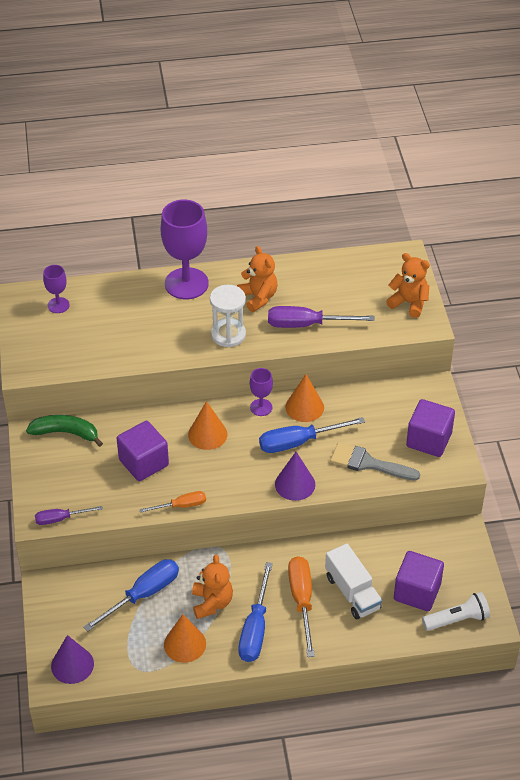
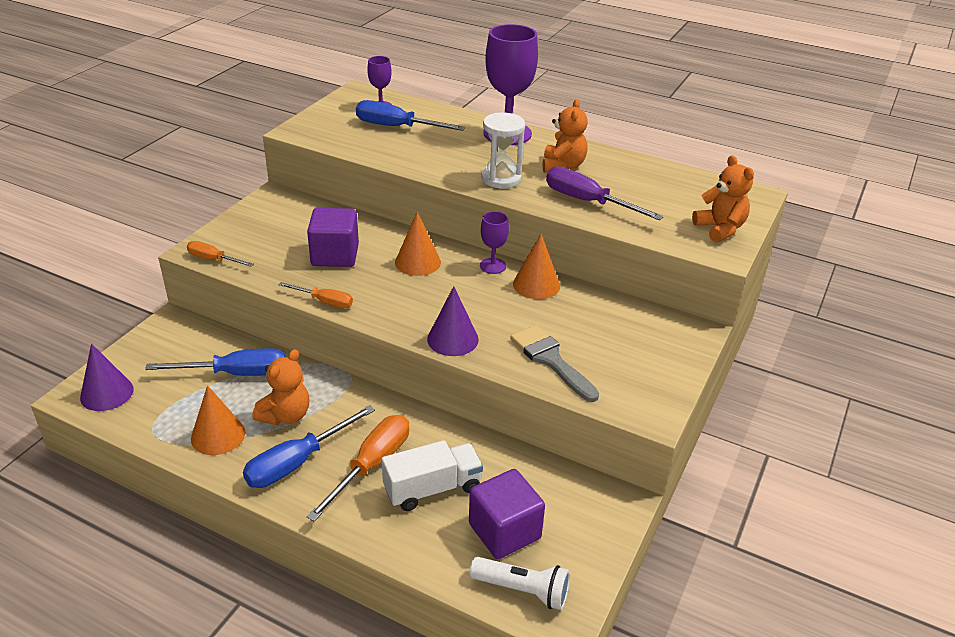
camera: 35 degrees right, 10 degrees down
green banana [26,415,103,447] -> none
purple screwdriver [35,506,103,525] -> orange screwdriver [187,241,254,267]
blue screwdriver [259,417,365,453] -> blue screwdriver moved to [356,100,465,131]
white truck [325,544,382,619] -> white truck turned 120 degrees counterclockwise [382,440,483,511]
purple cube [406,399,455,457] -> none

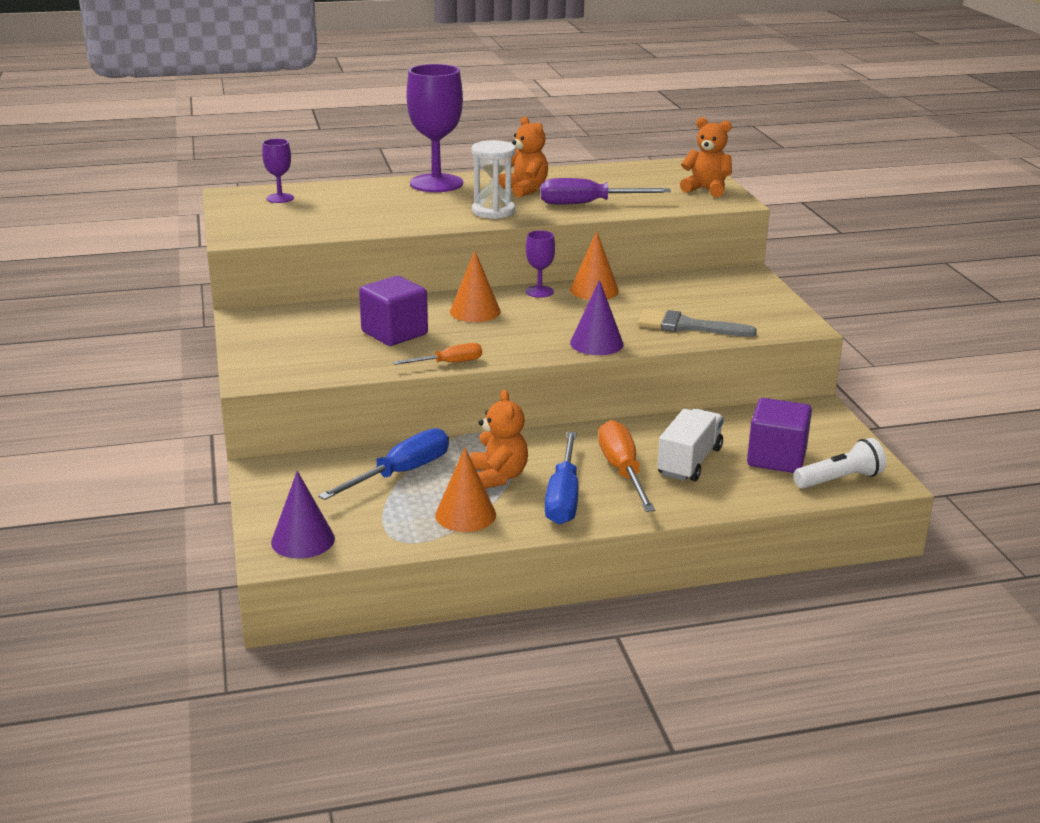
camera: 40 degrees left, 10 degrees down
orange screwdriver [187,241,254,267] -> none
blue screwdriver [356,100,465,131] -> none

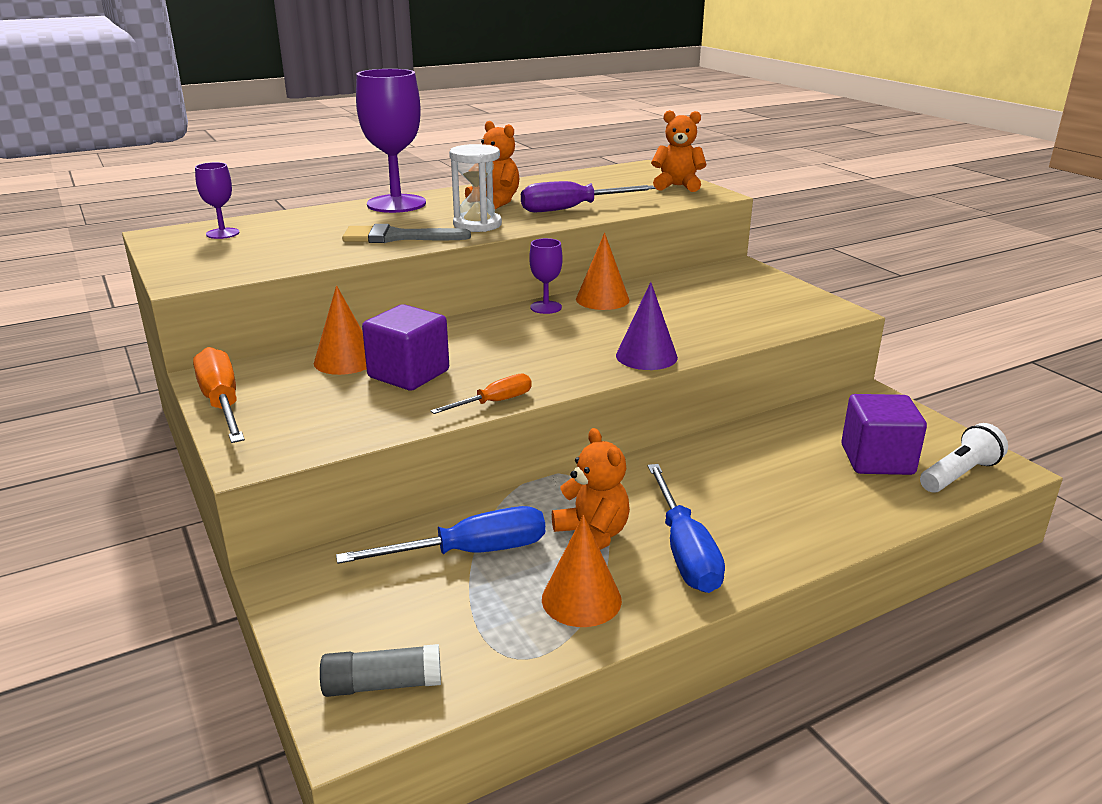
camera: 15 degrees left, 0 degrees up
purple cone [271,471,335,559] -> grey glue stick [320,644,441,697]
blue screwdriver [318,428,449,500] -> blue screwdriver turned 45 degrees clockwise [336,506,545,564]
orange cone [450,250,501,322] -> orange cone moved to [314,285,367,375]
orange screwdriver [598,420,655,512] -> orange screwdriver moved to [193,347,245,443]
grey brush [638,309,757,337] -> grey brush moved to [342,224,471,243]
white truck [657,409,724,481] -> none

